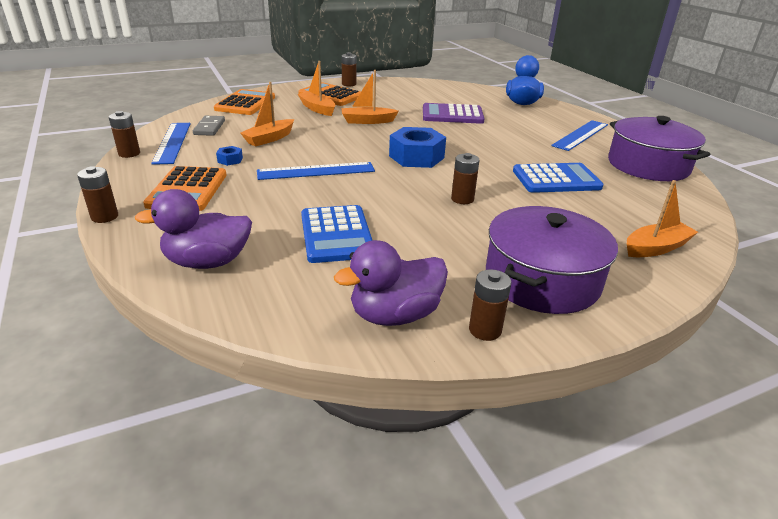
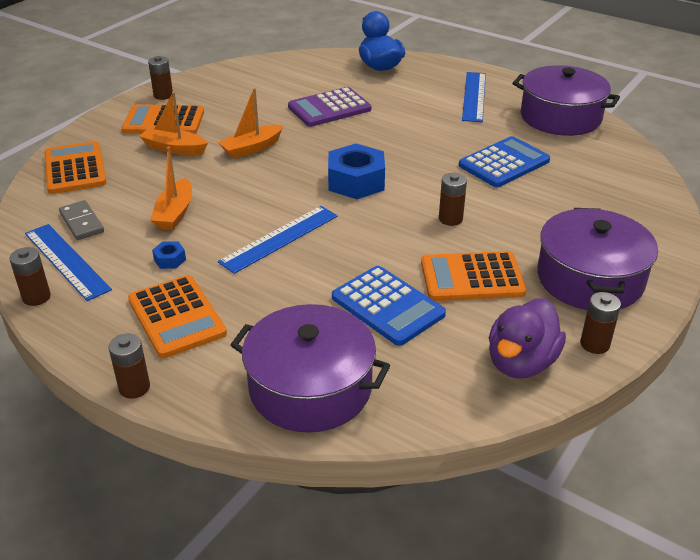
camera: 30 degrees left, 5 degrees up
purple duck [135,189,252,269] -> purple pot [231,304,390,433]
orange boat [627,180,698,257] -> none
none -> orange calculator [421,251,527,301]

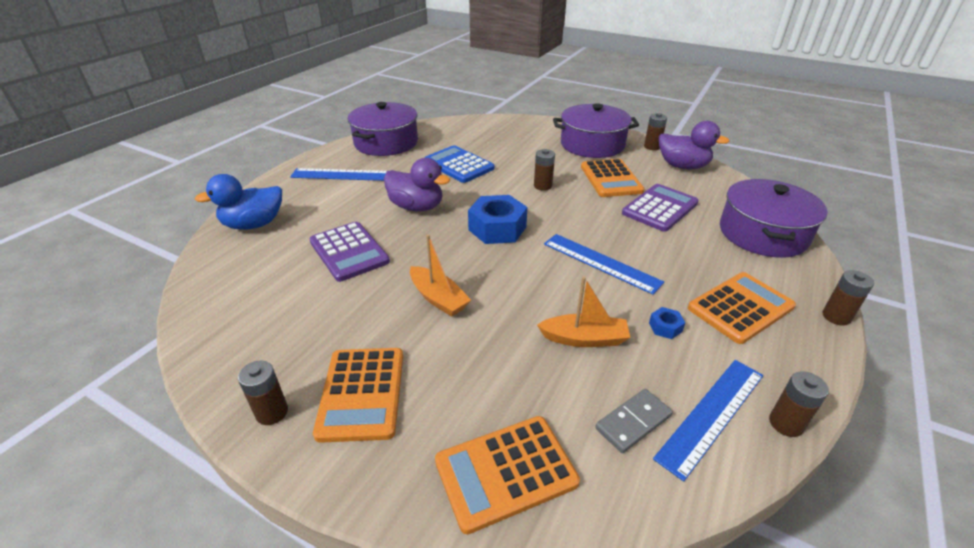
camera: 95 degrees left, 0 degrees up
orange boat [139,92,208,155] -> none
blue calculator [332,266,446,346] -> purple calculator [622,184,699,232]
none -> purple duck [384,158,450,212]

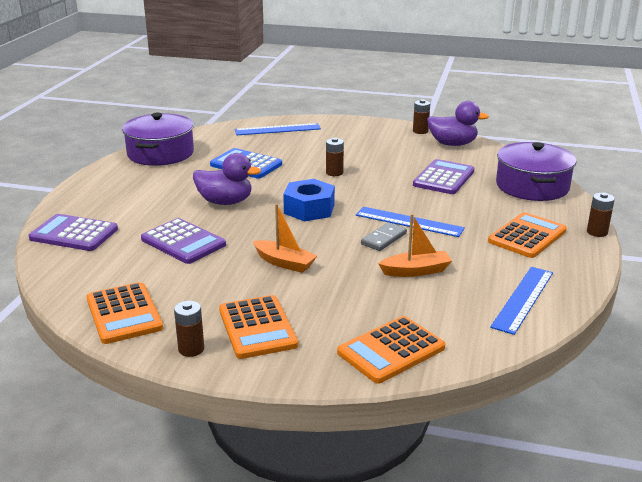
camera: 15 degrees left, 10 degrees down
blue duck [195,174,282,230] -> purple calculator [29,214,118,251]
blue ruler [290,168,387,181] -> blue ruler moved to [235,123,321,135]
purple pot [553,103,639,158] -> none
orange calculator [581,159,645,197] -> orange calculator moved to [87,282,163,344]
grey domino [595,389,673,453] -> grey domino moved to [361,222,407,251]
blue nut [649,307,685,339] -> none
brown battery [769,371,829,437] -> none

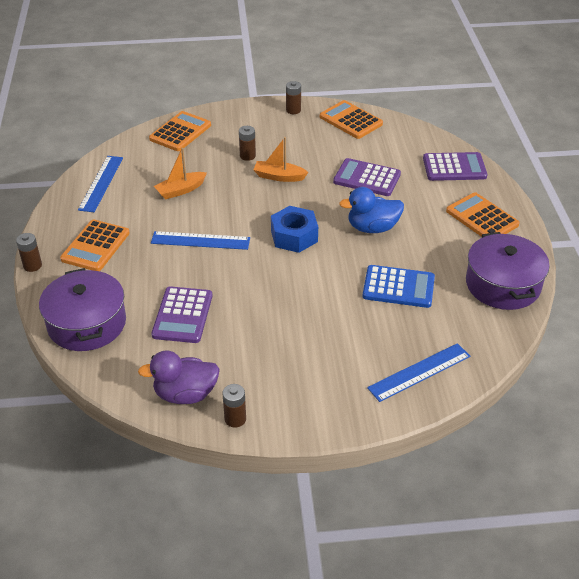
camera: 160 degrees right, 15 degrees up
purple duck [193,153,261,205] -> blue duck [339,187,404,233]
orange calculator [219,295,298,359] -> orange calculator moved to [446,192,520,237]
brown battery [326,138,344,176] -> brown battery moved to [239,126,256,161]
grey domino [361,222,407,251] -> none

